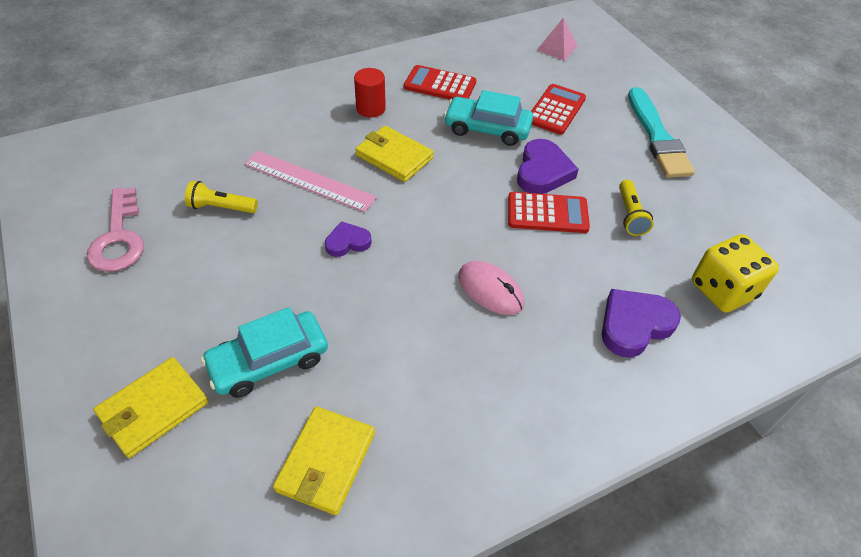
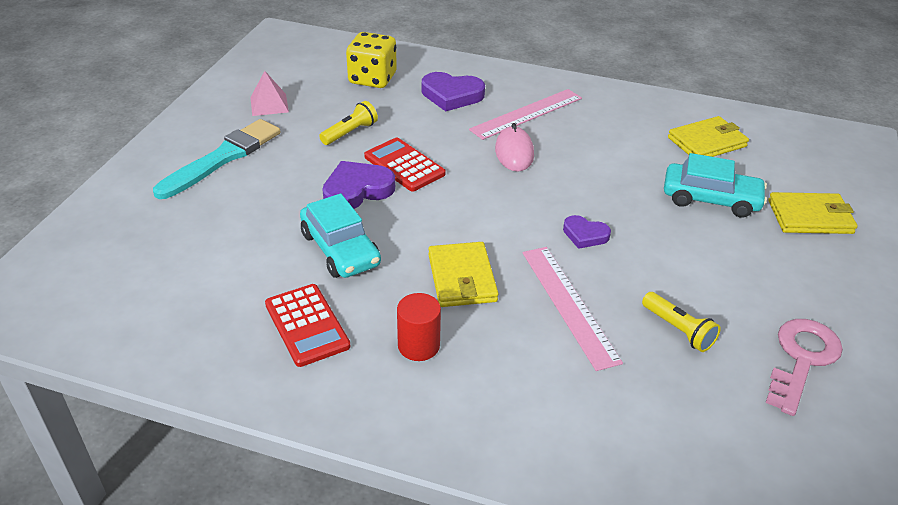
camera: 135 degrees left, 10 degrees down
red calculator [531,84,586,135] -> none
pink pyramid [537,18,578,61] -> pink pyramid moved to [250,71,289,116]
none -> pink ruler [469,89,582,140]

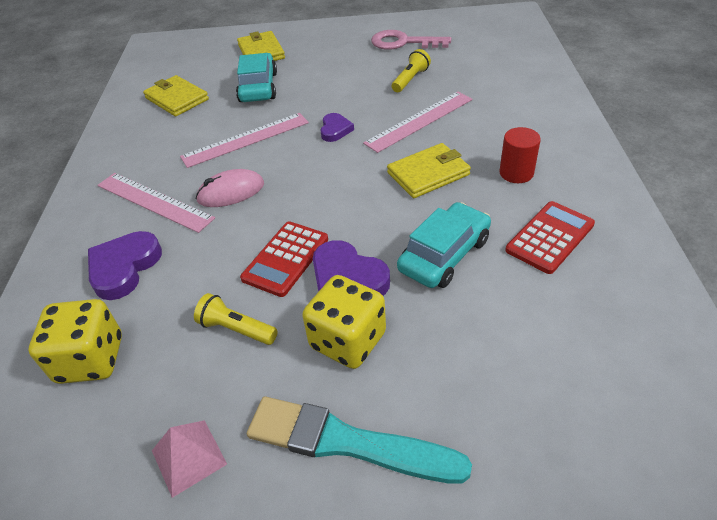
camera: 105 degrees left, 5 degrees up
purple heart [422,72,485,111] -> purple heart turned 150 degrees counterclockwise [88,231,162,300]
none -> pink ruler [180,113,309,168]
none -> yellow dice [302,275,386,369]

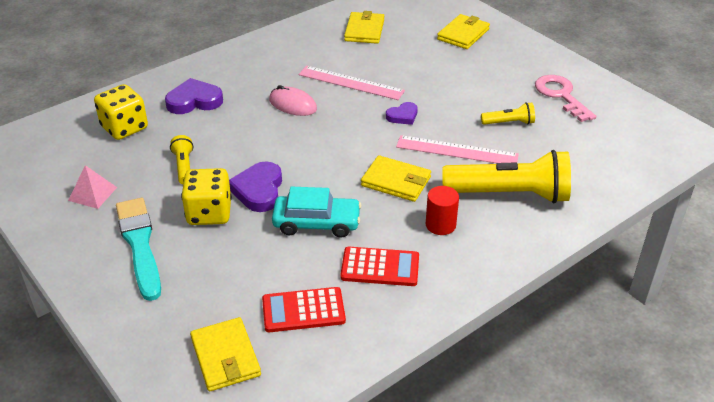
camera: 50 degrees right, 5 degrees down
pink ruler [97,173,215,233] -> none
turquoise car [236,53,277,102] -> none
red calculator [240,222,328,297] -> red calculator moved to [262,287,346,332]
none -> yellow wallet [190,317,261,392]
none -> yellow flashlight [442,150,571,203]

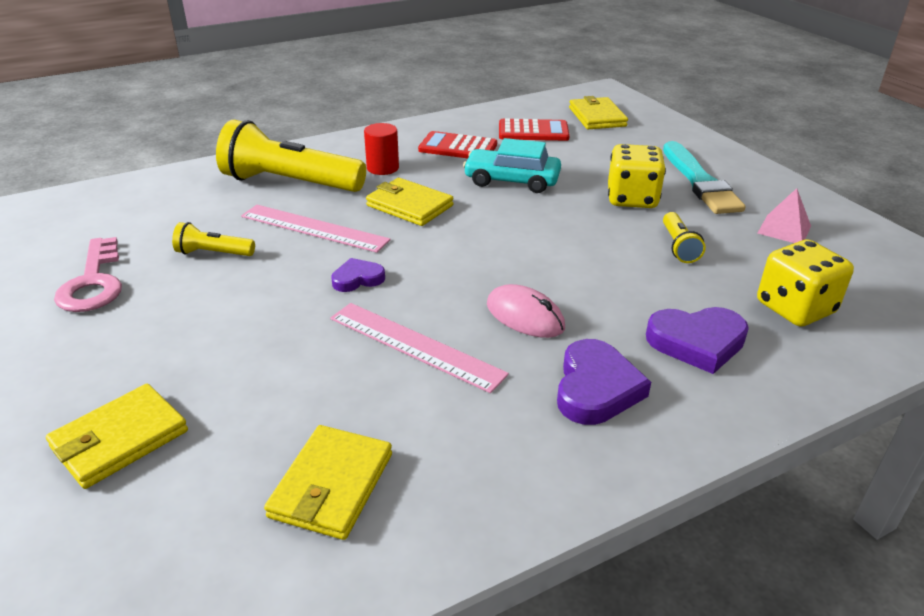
camera: 170 degrees left, 5 degrees down
purple heart [229,161,282,212] -> purple heart moved to [557,339,651,425]

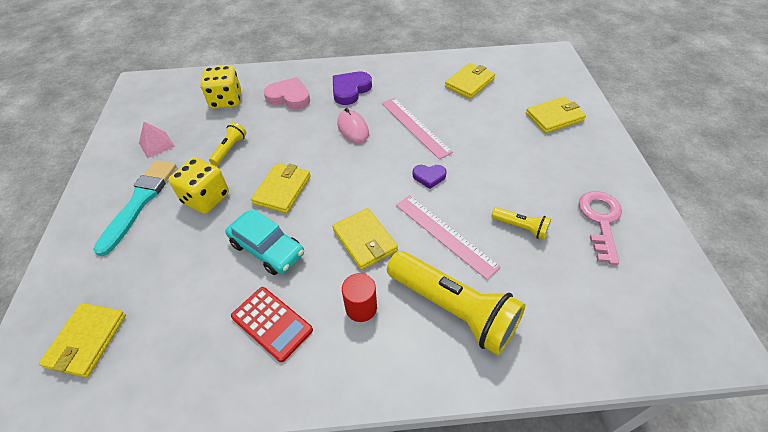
camera: 155 degrees left, 15 degrees up
red calculator [499,118,570,141] -> none
purple heart [646,307,749,374] -> pink heart [264,77,310,109]
none -> yellow wallet [251,163,311,213]

